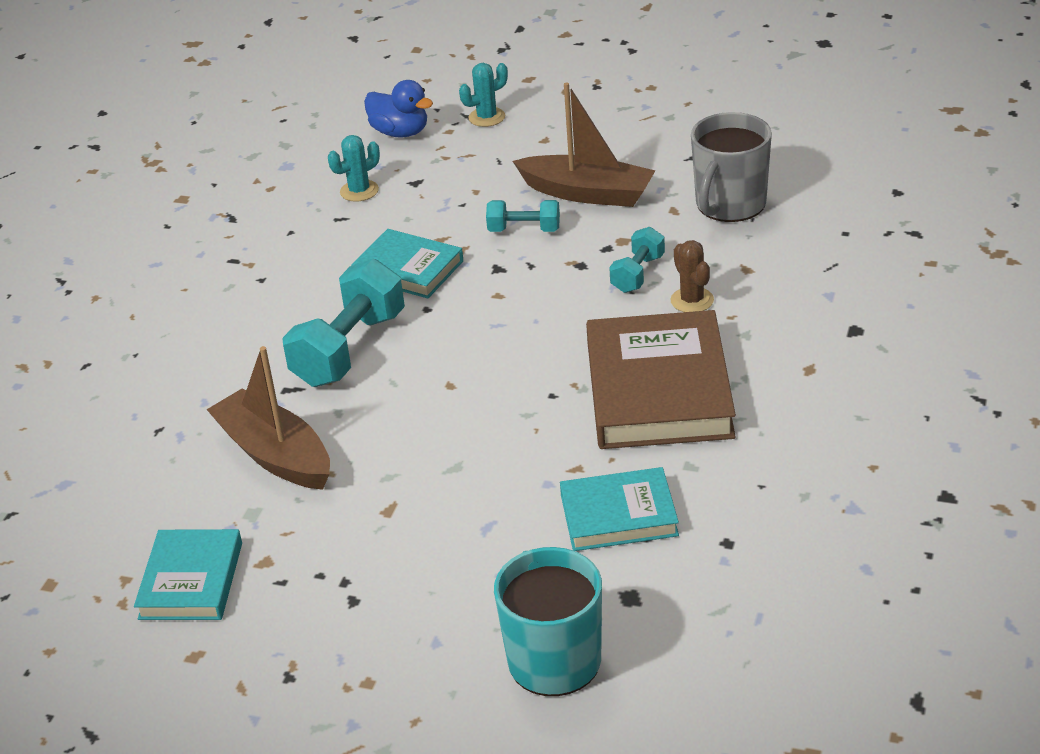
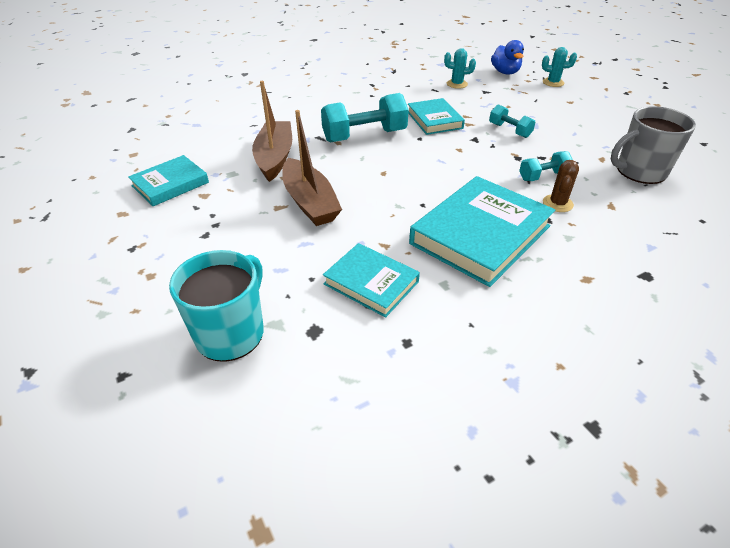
camera: 40 degrees right, 5 degrees up
brown boat [513,82,656,207] -> brown boat moved to [282,110,342,226]
brown book [586,310,736,449] -> turquoise book [409,176,555,287]

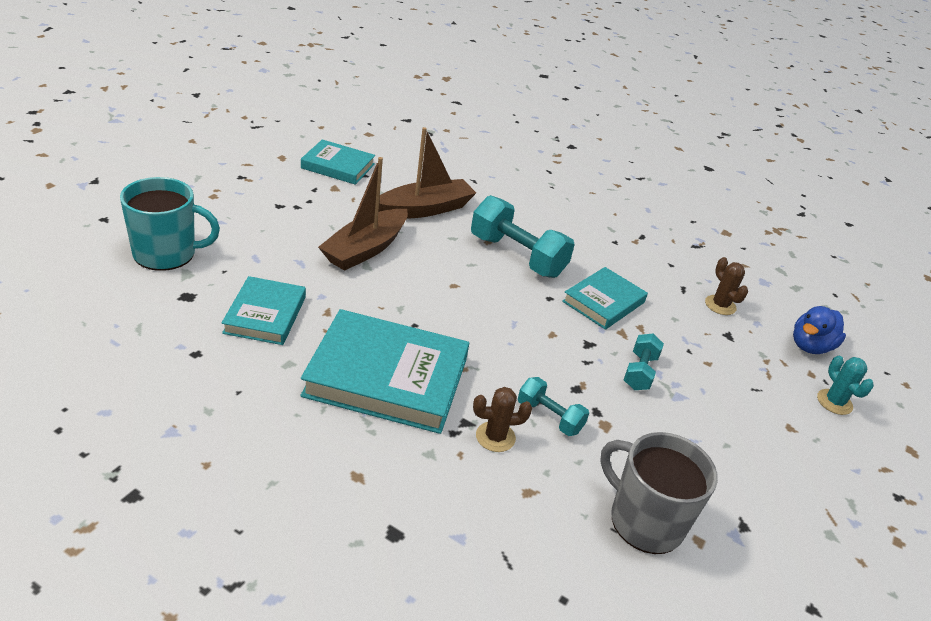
camera: 55 degrees right, 5 degrees down
turquoise cactus [444,48,476,89] -> brown cactus [705,257,748,315]

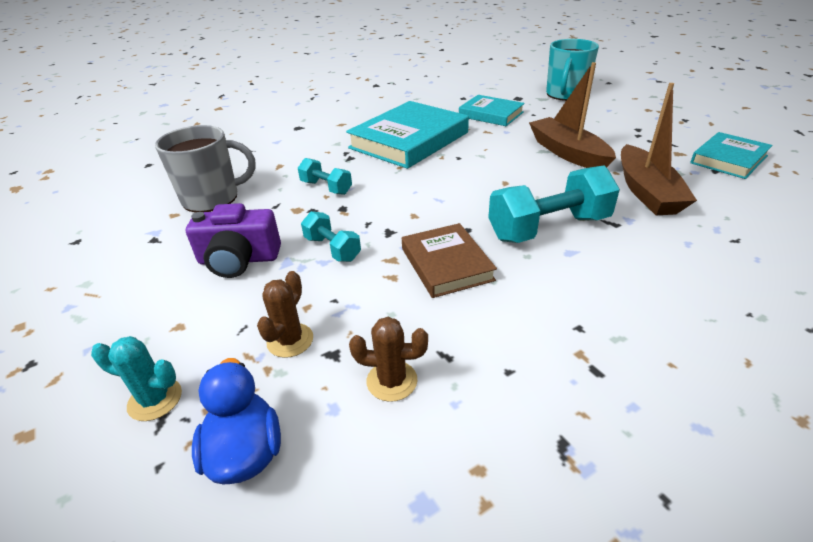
camera: 125 degrees right, 0 degrees up
brown cactus [473,387,532,452] -> brown cactus moved to [257,271,313,358]
turquoise dumbbell [518,377,589,436] -> turquoise dumbbell turned 60 degrees clockwise [298,158,352,195]
turquoise book [562,267,648,330] -> brown book [402,223,497,298]
none -> purple camera [186,203,281,278]

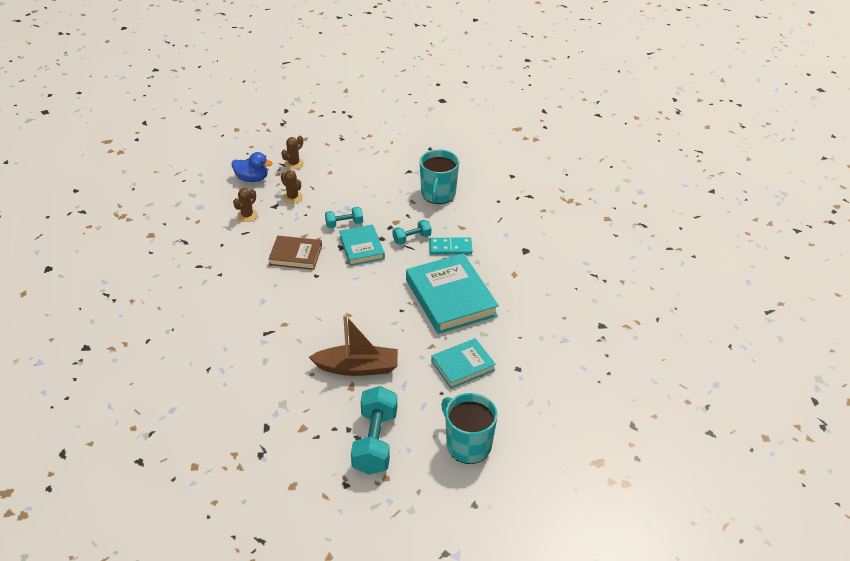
camera: 115 degrees right, 5 degrees up
turquoise cactus [91,336,182,421] -> brown cactus [281,136,304,170]
grey mug [155,125,255,212] -> turquoise mug [420,149,459,204]
purple camera [186,203,281,278] -> none
turquoise dumbbell [488,165,620,243] -> turquoise dumbbell moved to [351,386,397,475]
brown boat [621,83,697,215] -> none
turquoise book [690,132,772,179] -> turquoise book moved to [339,224,385,266]
none -> turquoise domino [429,237,472,255]

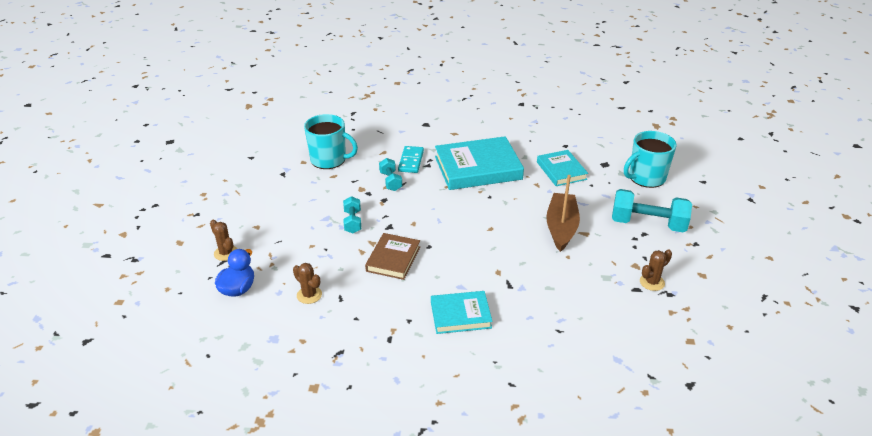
camera: 80 degrees left, 5 degrees down
brown cactus [281,170,303,204] -> brown cactus moved to [640,250,672,291]
turquoise book [339,224,385,266] -> turquoise book moved to [431,291,493,334]

